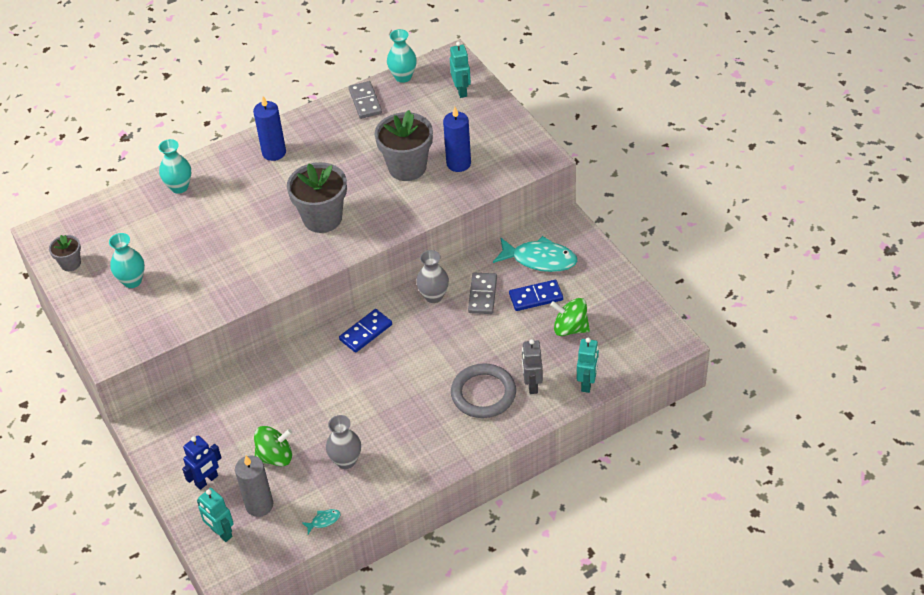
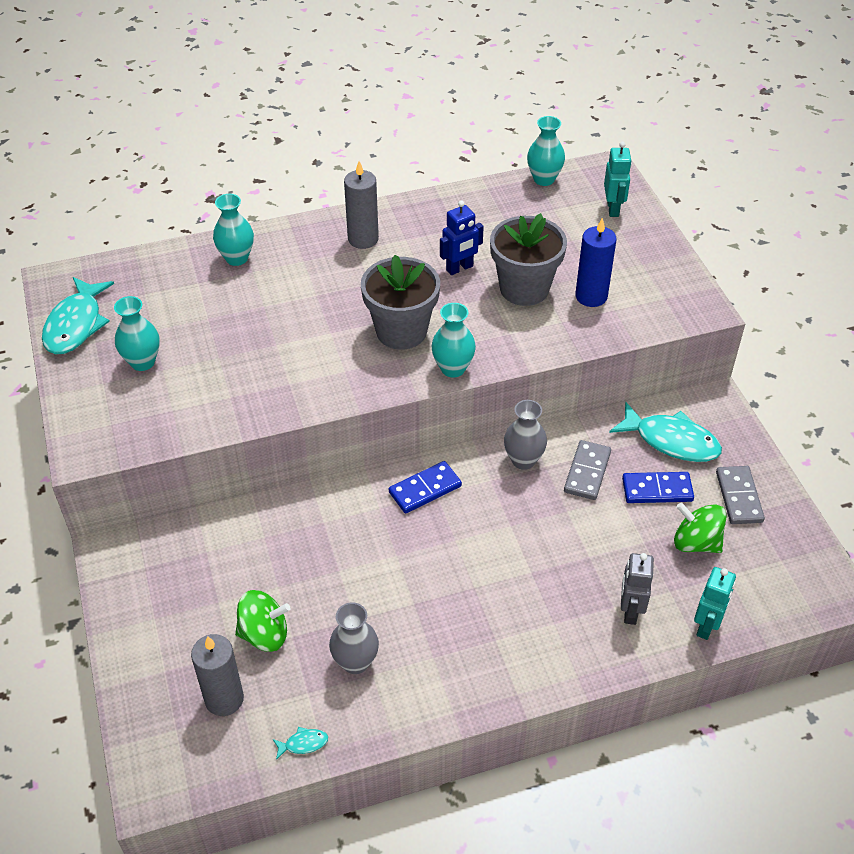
camera: 10 degrees right, 0 degrees up
grey flower pot [49,235,81,271] -> turquoise fish [42,277,114,355]
blue robot [182,435,222,490] -> blue robot moved to [440,201,484,275]
turquoise robot [197,488,234,542] -> none
blue candle [253,96,286,161] -> grey candle [344,161,379,249]
grey domino [349,81,382,119] -> grey domino moved to [716,466,765,524]
grey ring [451,363,516,418] -> none
none -> turquoise vase [431,303,476,378]

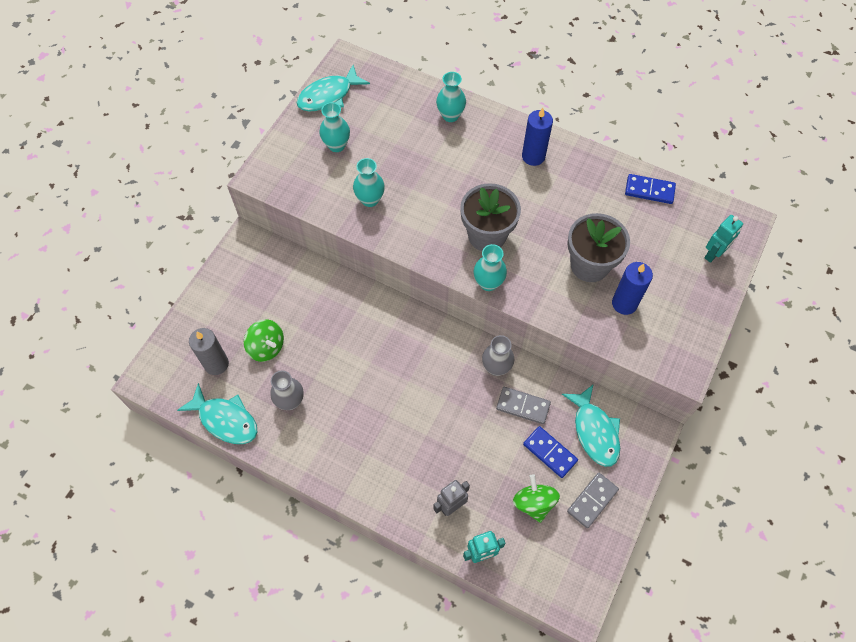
camera: 45 degrees right, 15 degrees up
turquoise fish [273,727,328,760] -> turquoise fish [177,383,258,444], size x2.42
grey candle [344,161,379,249] -> blue candle [522,108,553,166]
blue domino [389,461,462,513] -> blue domino moved to [625,174,676,204]
blue robot [440,201,484,275] -> none
turquoise vase [527,116,565,186] -> turquoise vase moved to [353,158,385,207]
grey domino [564,440,611,500] -> grey domino turned 45 degrees clockwise [496,387,551,424]

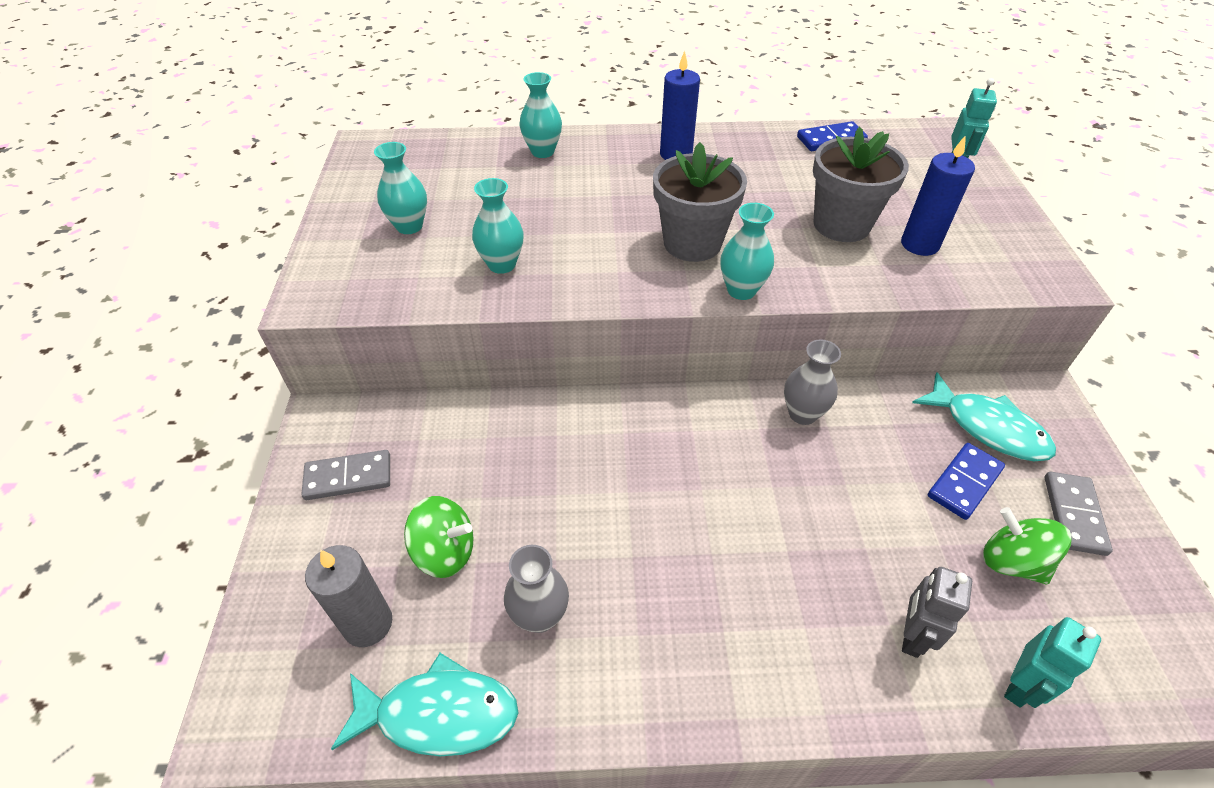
camera: 30 degrees left, 15 degrees down
turquoise fish [297,65,370,112] -> none
grey domino [496,387,551,424] -> grey domino moved to [301,450,390,500]
blue domino [523,426,578,478] -> blue domino turned 60 degrees counterclockwise [928,443,1005,520]

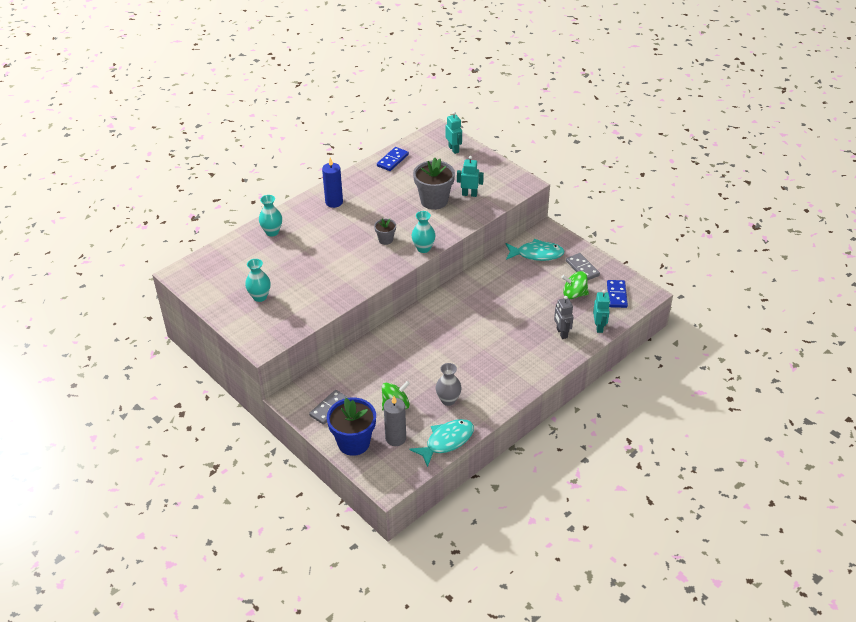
camera: 40 degrees left, 5 degrees down
turquoise vase [472,178,524,274] -> none
grey flower pot [653,142,747,262] -> grey flower pot [374,219,396,245], size x0.51
grey vase [784,339,841,425] -> none
blue candle [901,135,975,256] -> turquoise robot [457,156,484,197]
blue domino [928,443,1005,520] -> blue domino moved to [607,280,628,308]
none -> blue flower pot [327,398,376,456]

